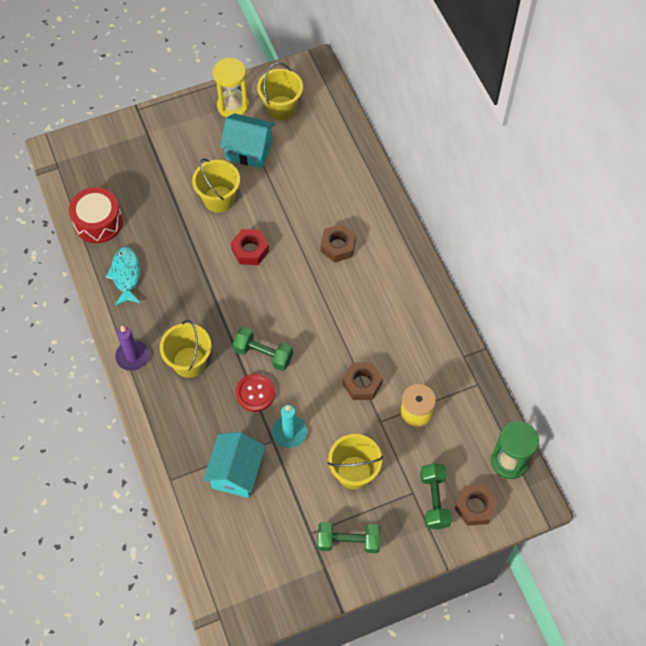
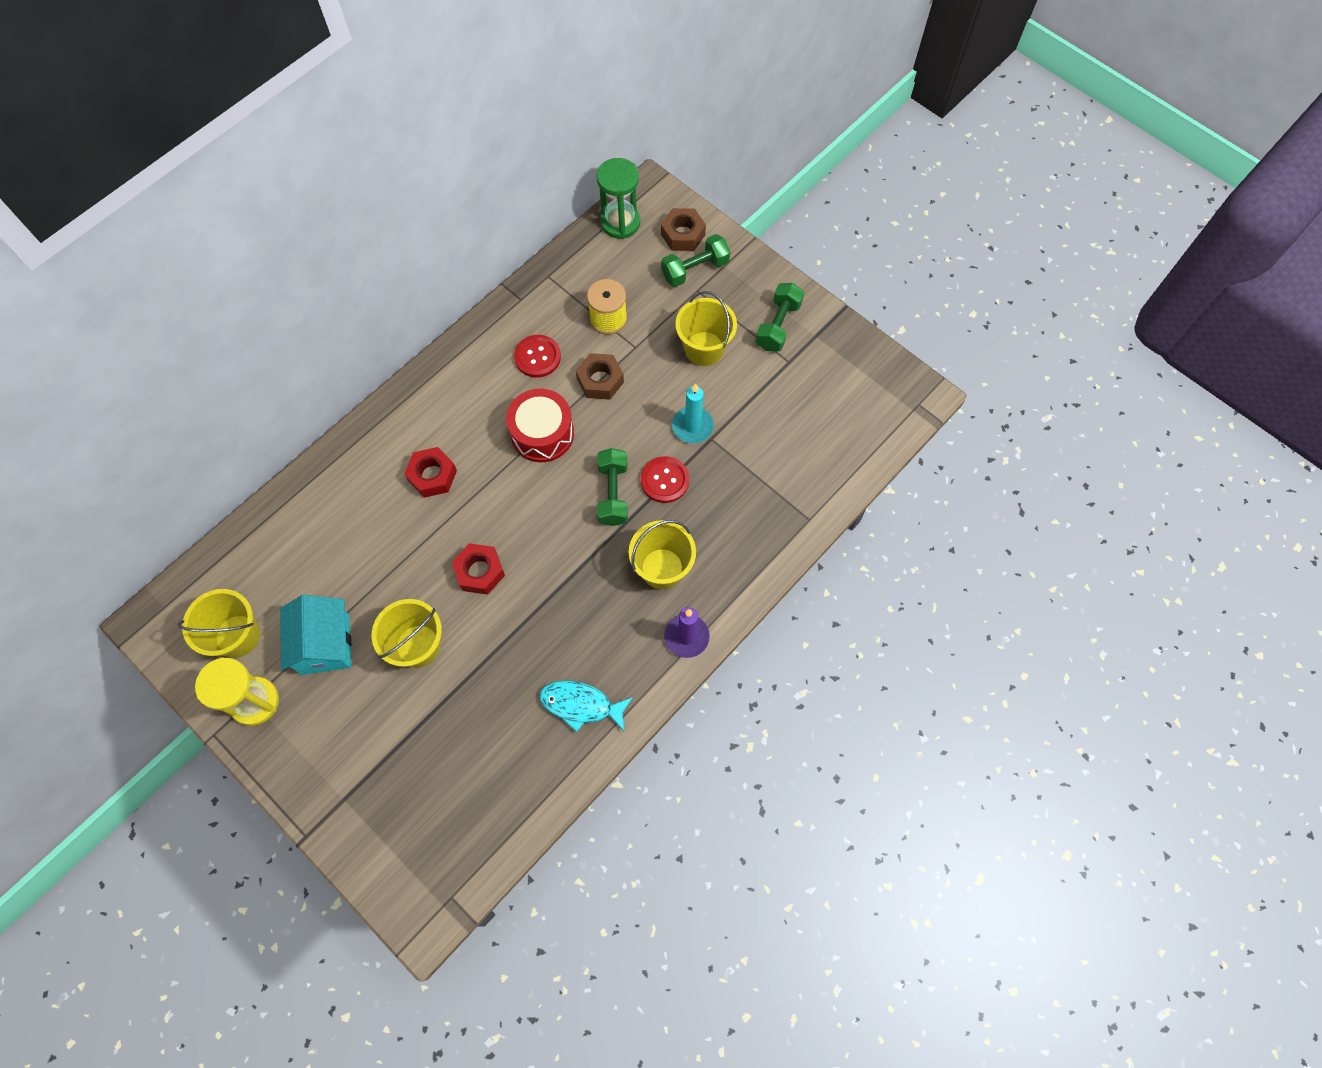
camera: 115 degrees left, 5 degrees up
red drum [69,187,123,243] -> red drum moved to [506,389,574,462]
turquoise fish [106,247,140,306] -> turquoise fish turned 45 degrees clockwise [540,681,633,732]
turquoise house [203,432,266,498] -> none
green dumbbell [318,522,381,553] -> green dumbbell turned 45 degrees clockwise [756,283,804,351]
brown nut [320,224,356,263] -> red nut [404,447,457,498]
none -> red button [514,335,561,378]

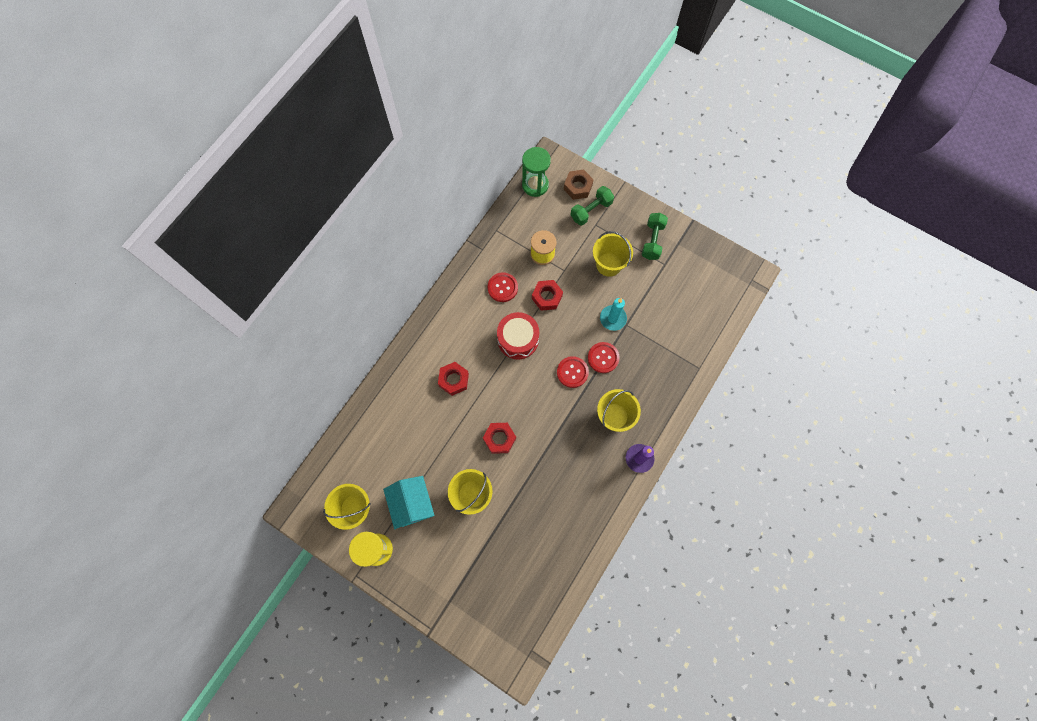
camera: 10 degrees left, 5 degrees up
turquoise fish [540,681,633,732] -> none
brown nut [576,353,624,400] -> red nut [532,280,563,311]
green dumbbell [597,448,628,526] -> red button [557,356,589,388]

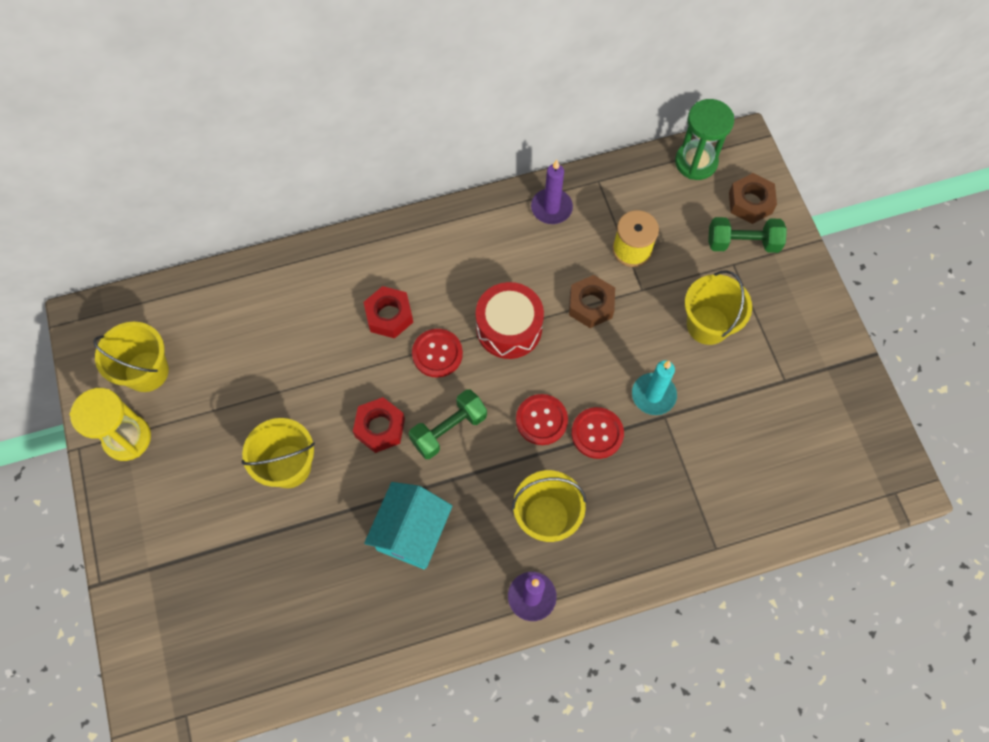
camera: 40 degrees right, 5 degrees down
turquoise house [383,476,435,529] -> turquoise house moved to [364,482,453,569]
red button [487,273,518,302] -> red button moved to [412,329,463,378]
red nut [532,280,563,311] -> brown nut [569,275,615,328]
green dumbbell [642,213,668,260] -> green dumbbell moved to [409,389,487,459]
none -> purple candle [531,160,573,224]

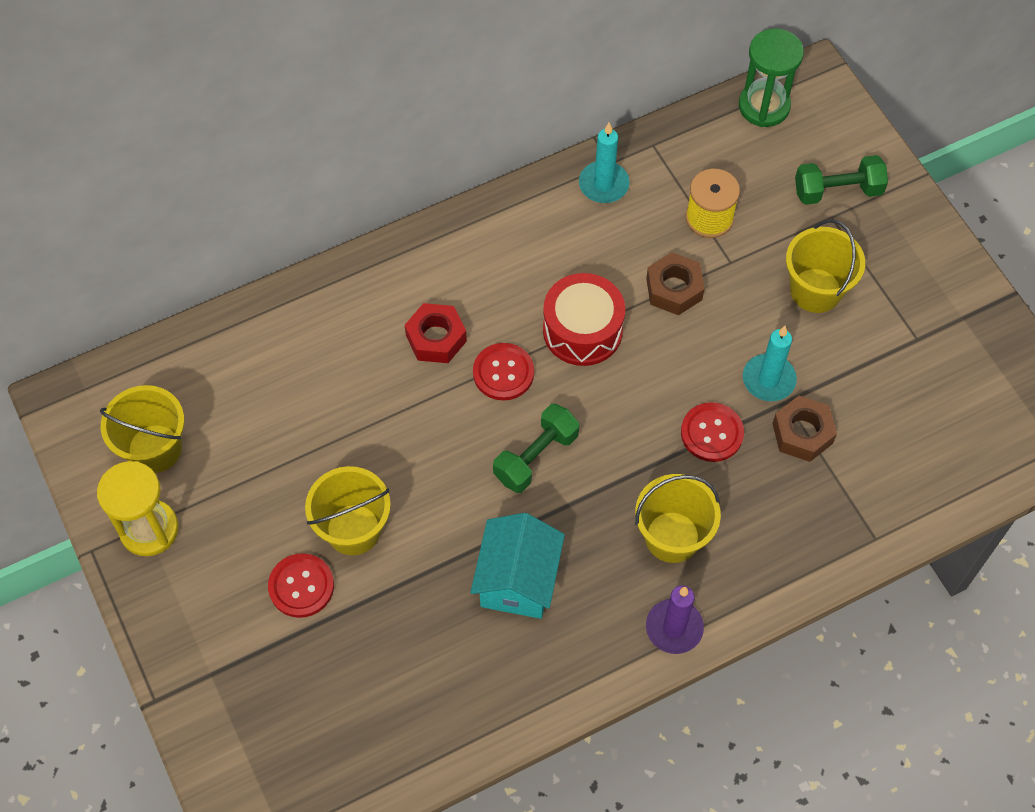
camera: 10 degrees left, 5 degrees down
red nut [353,397,405,453] -> none
red button [516,394,568,445] -> red button moved to [268,553,334,618]
purple candle [531,160,573,224] -> turquoise candle [579,123,630,203]
brown nut [729,173,777,224] -> brown nut moved to [772,396,837,462]

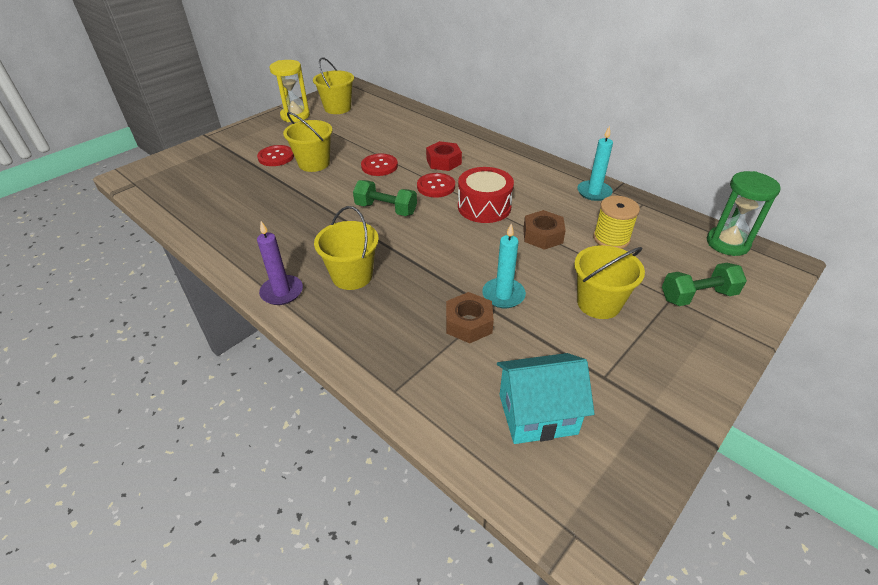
camera: 70 degrees right, 20 degrees down
turquoise house [470,513,565,619] -> turquoise house moved to [497,353,595,444]
red button [681,402,744,462] -> red button moved to [361,154,398,176]
green dumbbell [795,155,888,205] -> green dumbbell turned 75 degrees counterclockwise [662,263,747,306]

